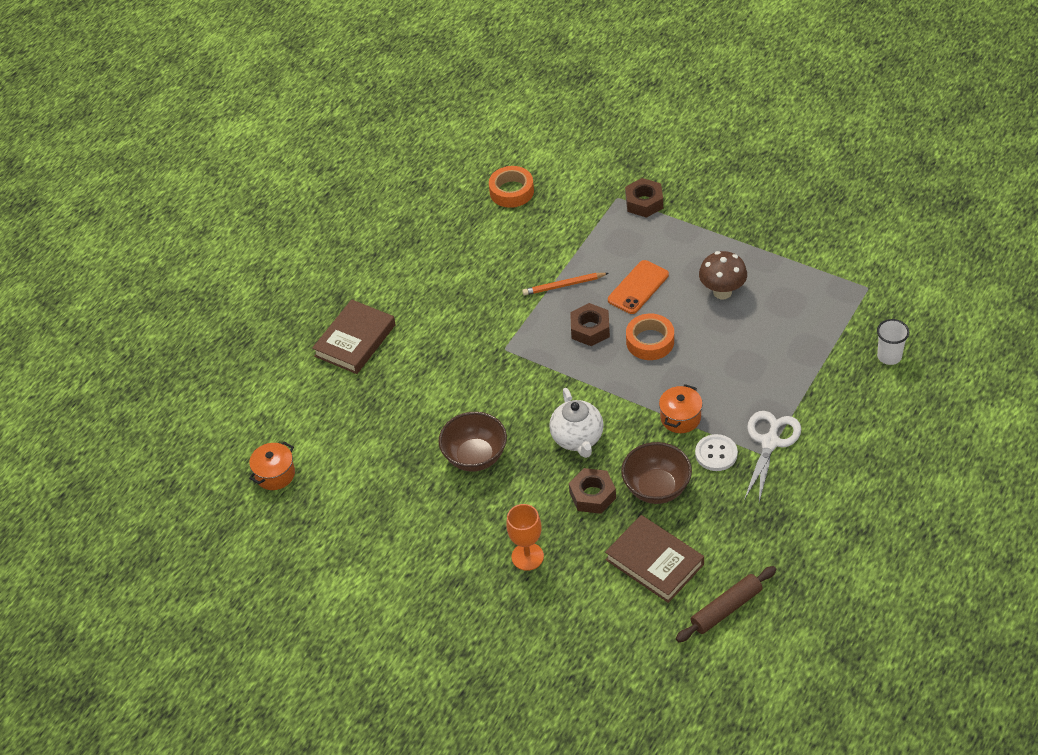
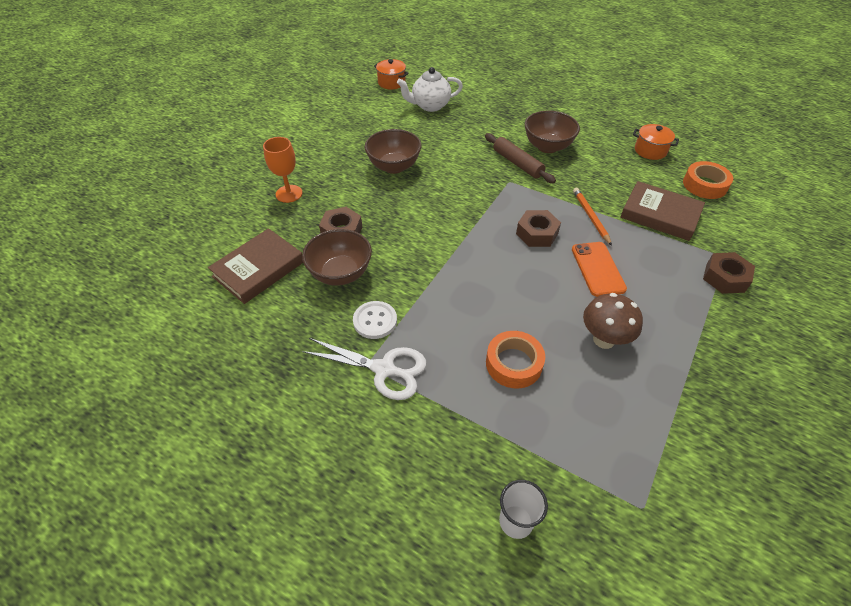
camera: 85 degrees right, 0 degrees up
brown book [312,299,396,374] -> brown book moved to [620,181,705,241]
white teapot [549,388,604,458] -> white teapot moved to [397,67,463,112]
orange phone [608,260,669,314] -> orange phone turned 45 degrees clockwise [572,242,627,297]
orange tape [626,314,674,360] -> orange tape moved to [486,331,545,389]
orange pot [659,384,703,433] -> orange pot moved to [633,124,679,160]
brown rolling pin [676,566,776,642] -> brown rolling pin moved to [485,133,556,183]
none -> brown bowl [525,111,580,153]

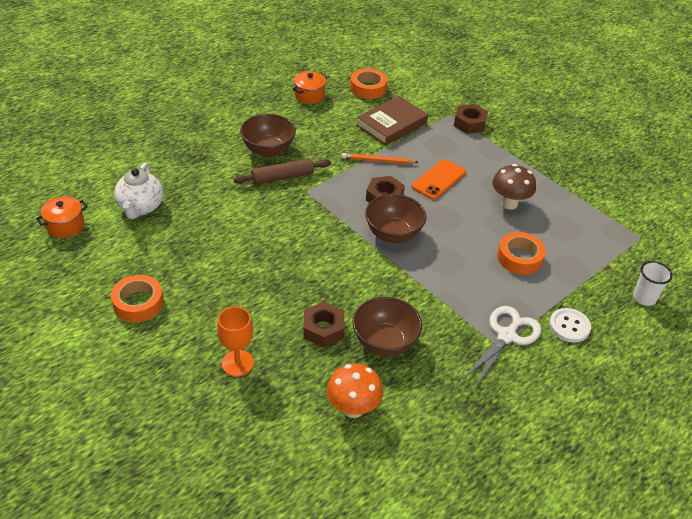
camera: 75 degrees left, 5 degrees down
brown book [208,228,303,304] -> orange mushroom [327,363,383,418]
white button [353,301,397,339] -> white button moved to [549,308,591,343]
brown bowl [365,129,421,174] -> brown bowl moved to [365,194,426,243]
orange phone [572,242,627,297] -> orange phone turned 60 degrees counterclockwise [412,159,466,200]
none -> orange tape [111,275,164,323]

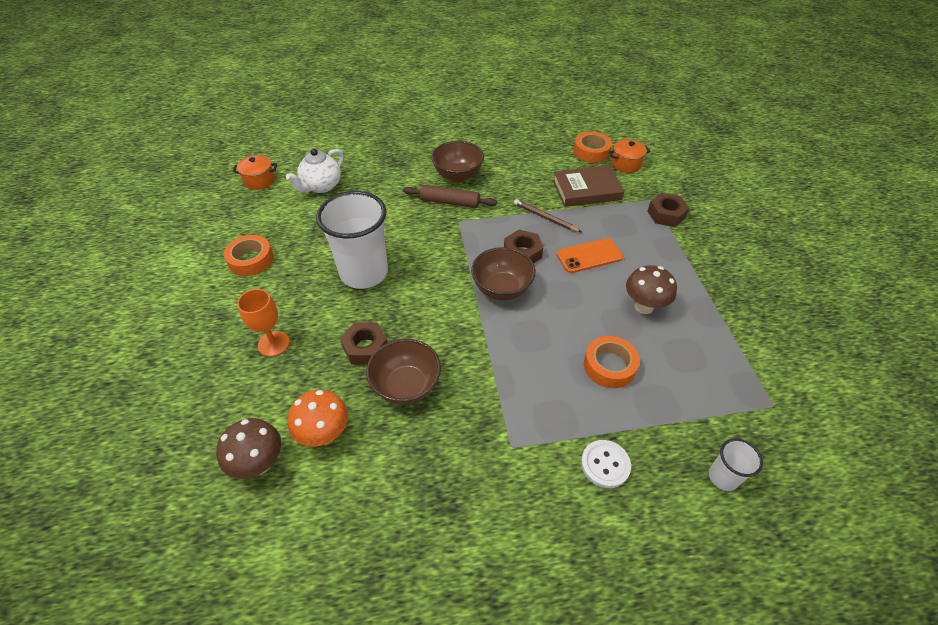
camera: 35 degrees right, 5 degrees up
orange pot [292,71,328,104] -> orange pot moved to [609,139,650,173]
orange pencil [342,153,418,164] -> brown pencil [514,199,581,232]
white scissors [462,306,541,387] -> none
none -> brown mushroom [216,418,281,479]
none -> white cup [316,191,388,289]

